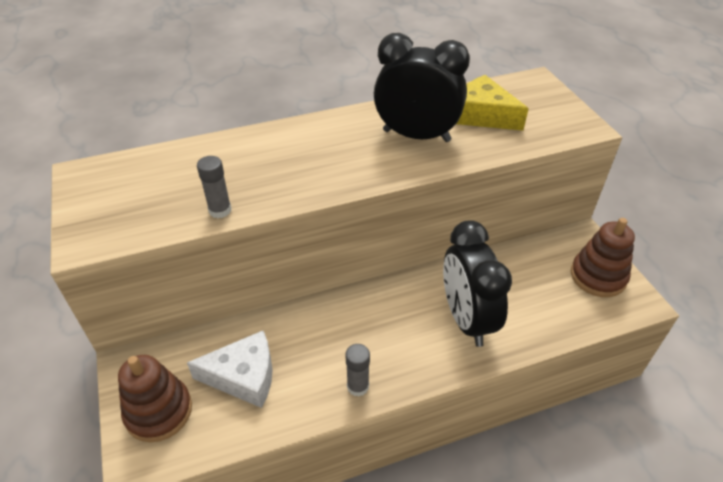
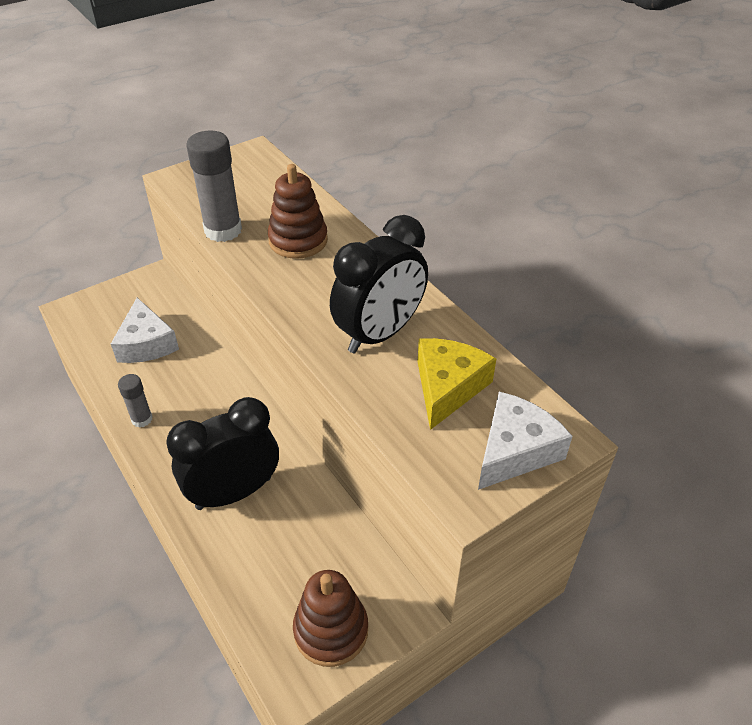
camera: 75 degrees right, 0 degrees up
brown stacking toy [118,355,192,442] -> brown stacking toy moved to [268,164,328,259]
grey glue stick [197,156,231,218] -> grey glue stick [186,130,242,242], size x1.83
black clock [374,33,470,142] -> black clock turned 45 degrees clockwise [330,215,428,353]
none -> white cheese [478,391,573,490]

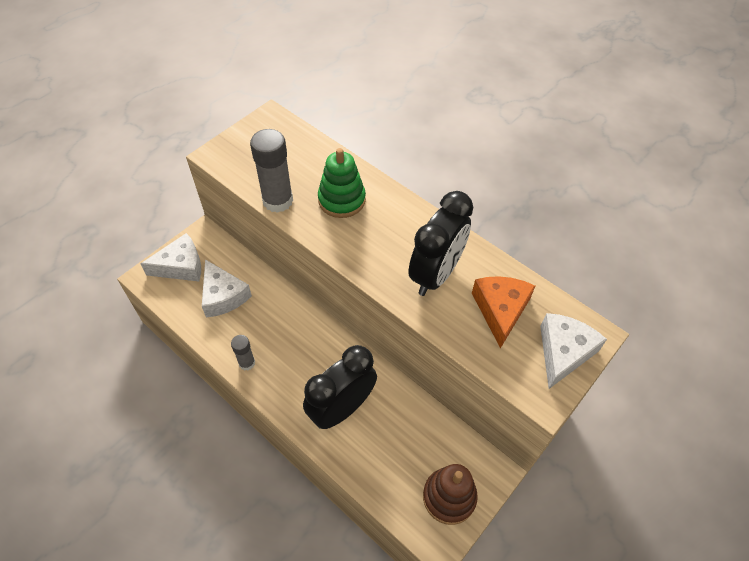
camera: 15 degrees left, 10 degrees up
brown stacking toy [268,164,328,259] -> green stacking toy [318,148,366,218]
yellow cheese [418,338,496,430] -> orange cheese [472,276,535,349]
none -> white cheese [141,233,201,281]

